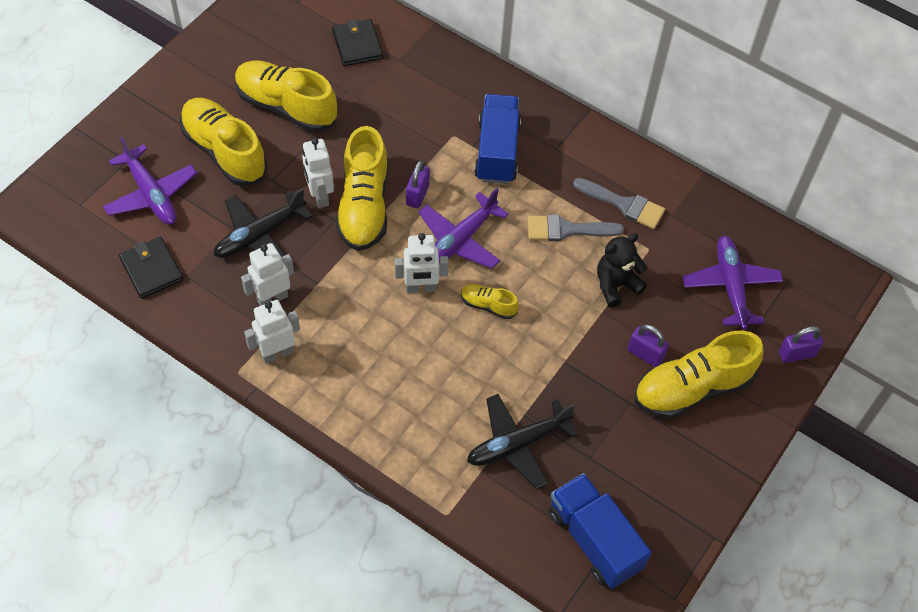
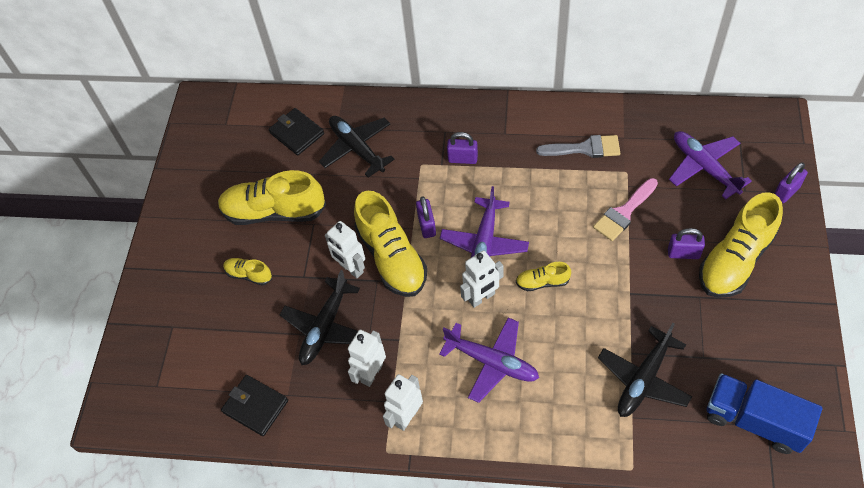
camera: 20 degrees left, 0 degrees up
purple plane [103,137,197,225] -> purple plane moved to [439,318,539,403]
yellow shoe [180,98,267,186] -> yellow shoe [223,258,272,286], size x0.47
blue truck [474,94,521,184] -> purple padlock [447,132,478,164]
grey brush [528,214,624,241] -> none
black teddy bear [597,233,647,308] -> pink brush [593,178,658,241]
none -> black plane [319,116,395,178]

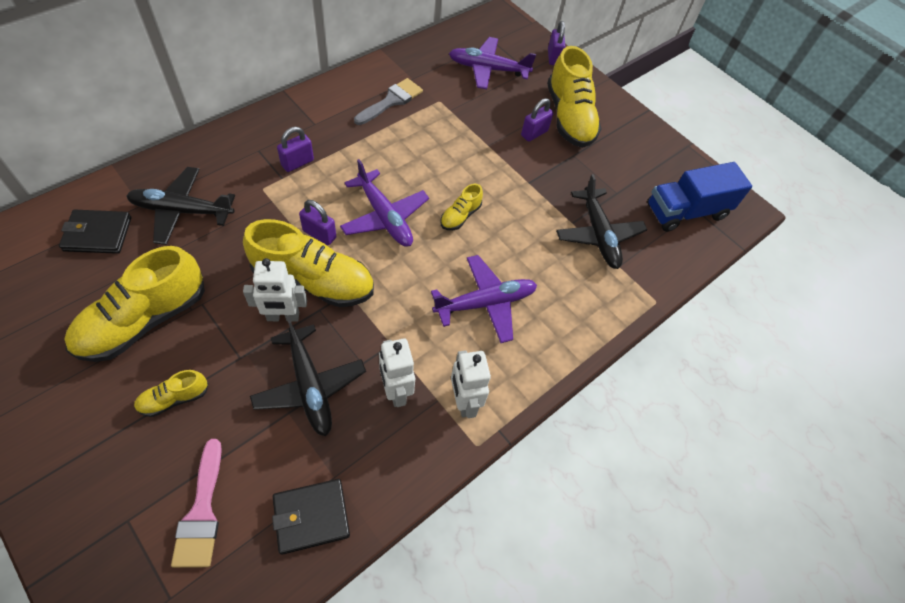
camera: 60 degrees left, 0 degrees up
white robot [460,250,504,308] -> none
pink brush [593,178,658,241] -> pink brush moved to [171,439,222,568]

